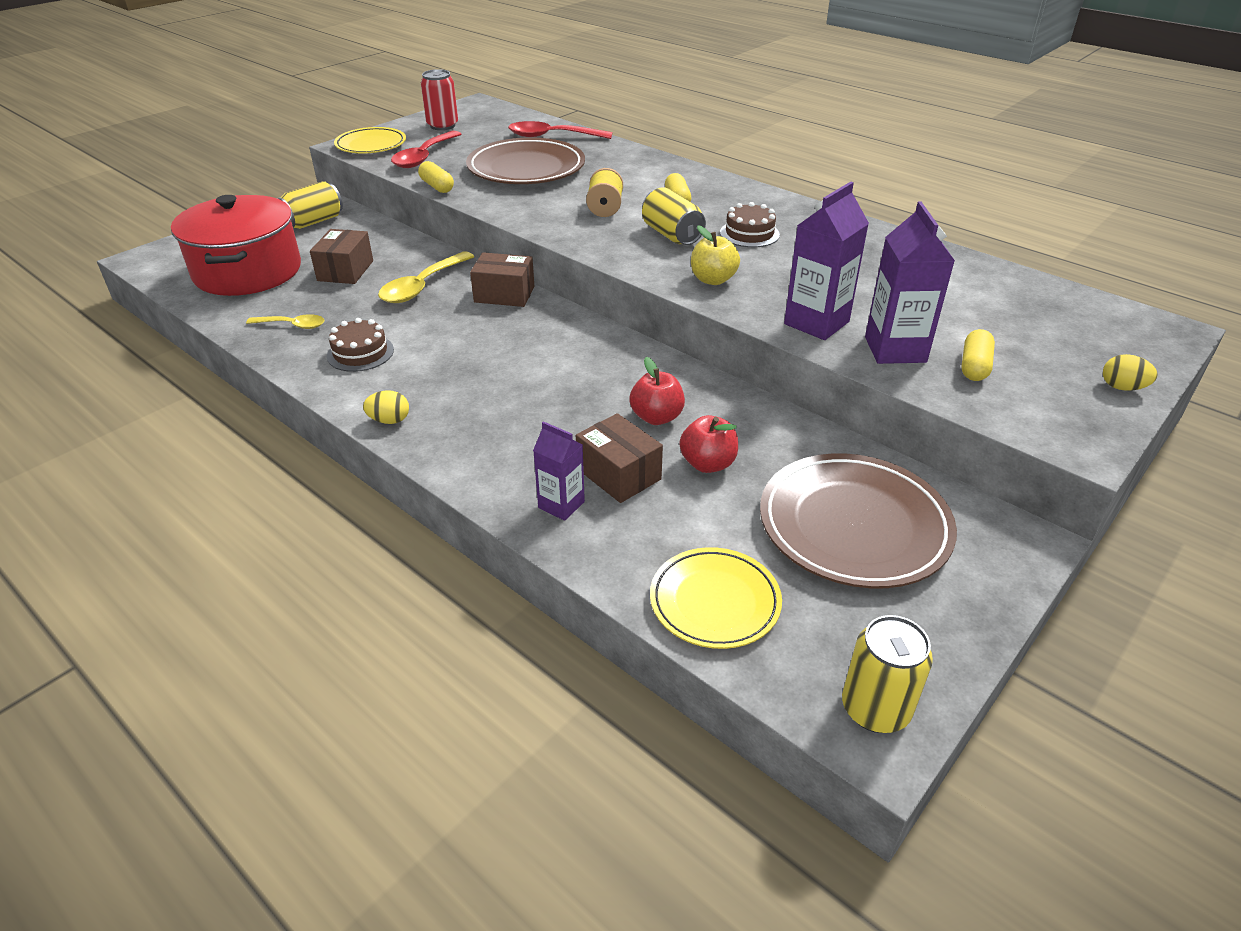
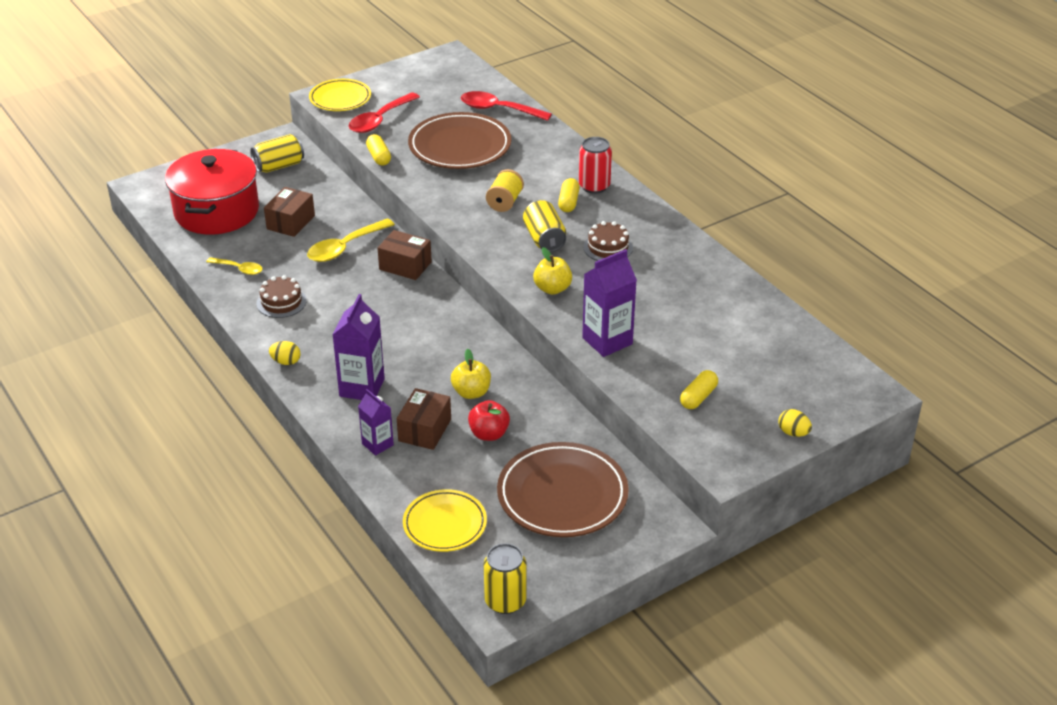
camera: 15 degrees right, 0 degrees up
red can [421,69,458,130] -> red can moved to [579,137,612,194]
brown box [576,413,663,503] -> brown box turned 45 degrees clockwise [397,388,451,450]
red apple [629,357,685,425] -> yellow apple [451,348,491,399]
purple carton [865,201,955,364] -> purple carton moved to [332,294,385,400]

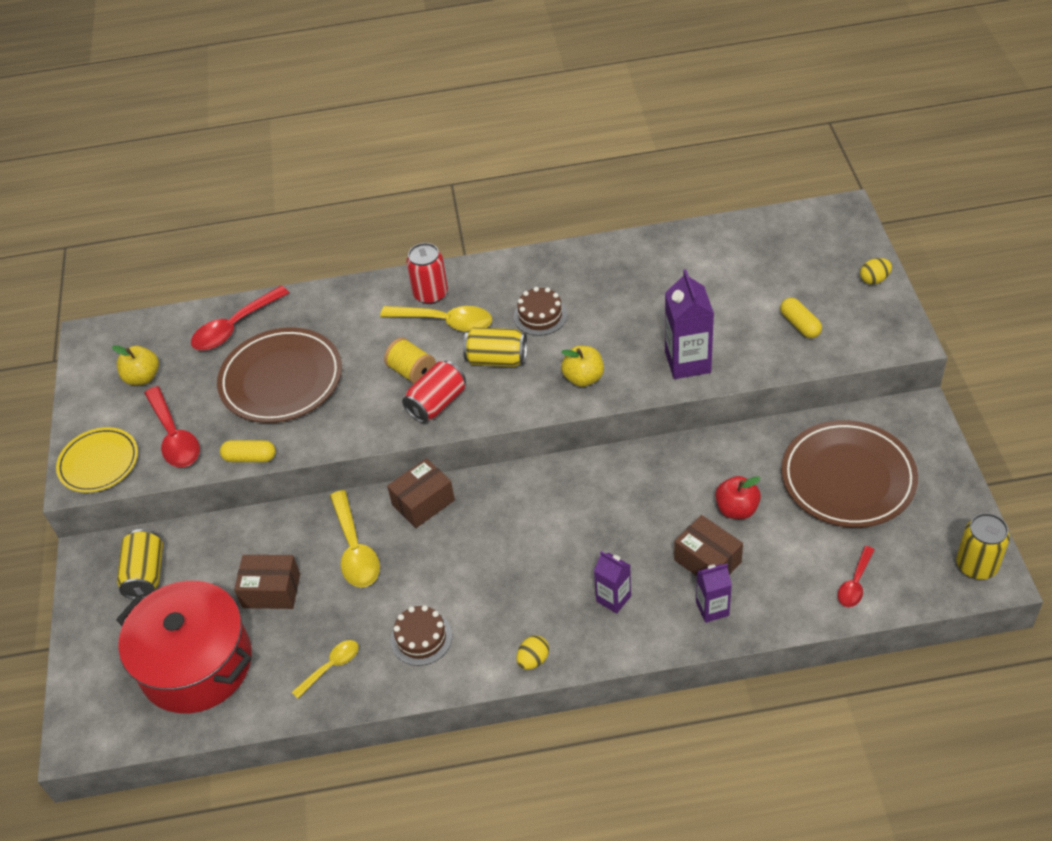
camera: 60 degrees left, 10 degrees up
brown box [264,187,315,237] -> brown box turned 45 degrees counterclockwise [234,555,300,609]
purple carton [332,294,385,400] -> purple carton [594,551,631,614], size x0.61
yellow plate [403,489,487,552] -> red spoon [838,546,875,607]
yellow apple [451,348,491,399] -> yellow apple moved to [112,345,159,385]
yellow capsule [558,178,580,212] -> yellow spoon [380,306,492,332]
none -> red can [402,361,466,423]

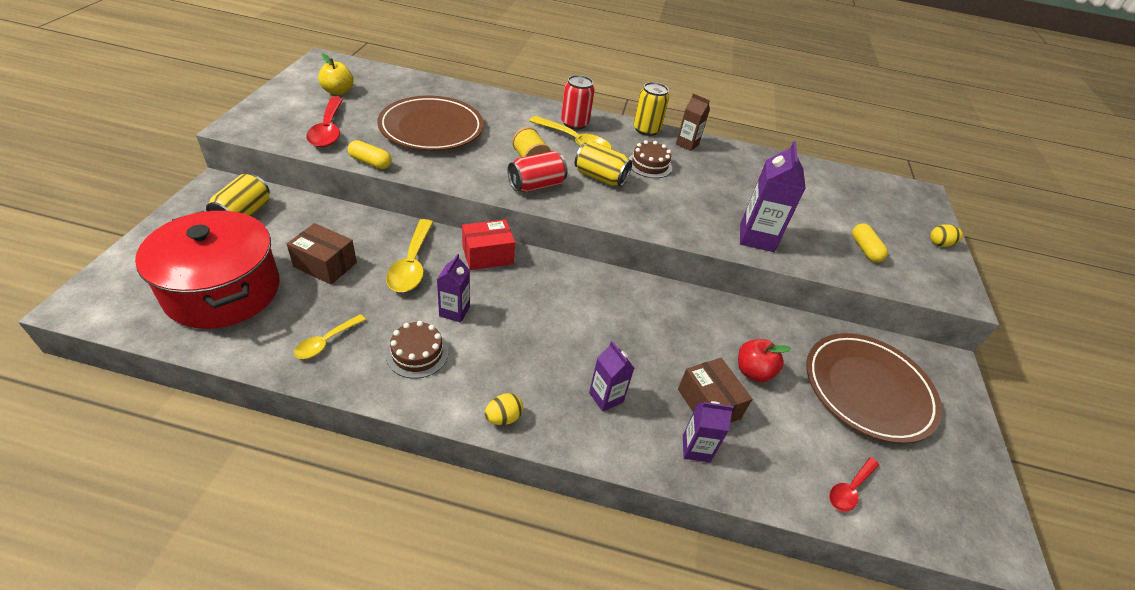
camera: 10 degrees right, 5 degrees down
yellow plate [56,427,138,493] -> none
red spoon [191,286,289,350] -> none
yellow spoon [292,640,359,698] -> yellow spoon turned 150 degrees clockwise [294,314,366,359]
brown box [387,458,455,528] -> red box [462,219,515,270]
yellow apple [561,346,604,387] -> none
yellow can [956,513,1010,580] -> yellow can moved to [634,82,669,136]
none -> purple carton [437,254,470,323]
none -> brown carton [676,93,710,151]

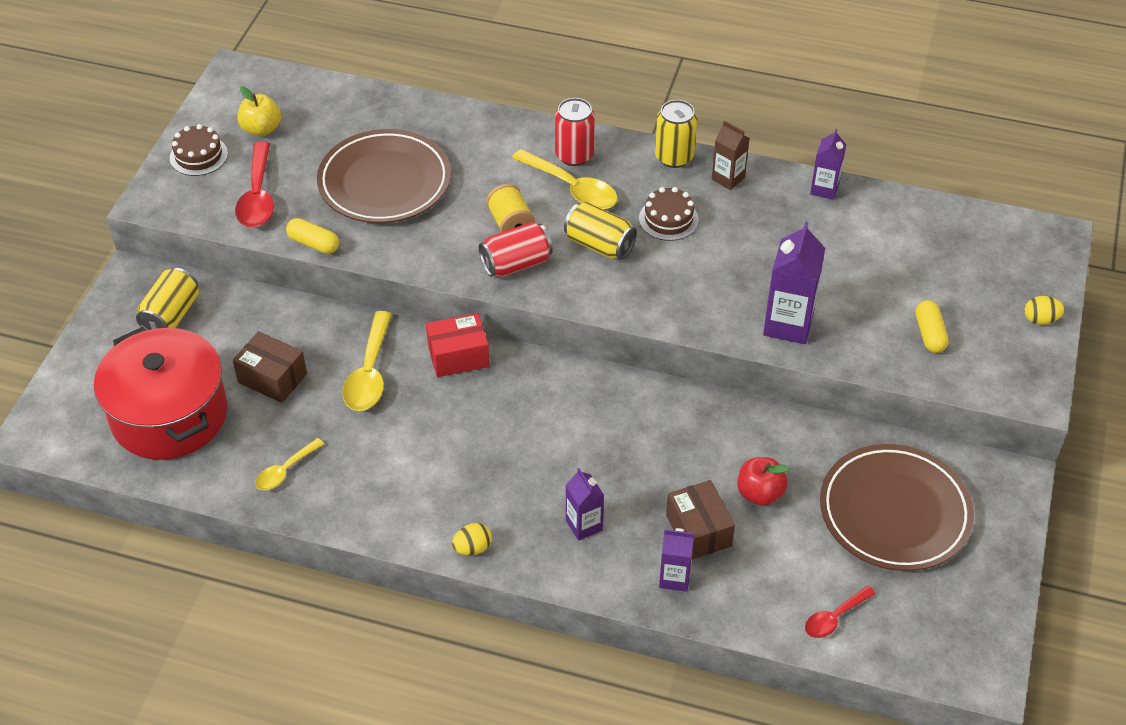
camera: 10 degrees right, 5 degrees up
brown cake [386,321,448,379] -> brown cake moved to [170,124,228,176]
purple carton [437,254,470,323] -> purple carton moved to [810,129,846,200]

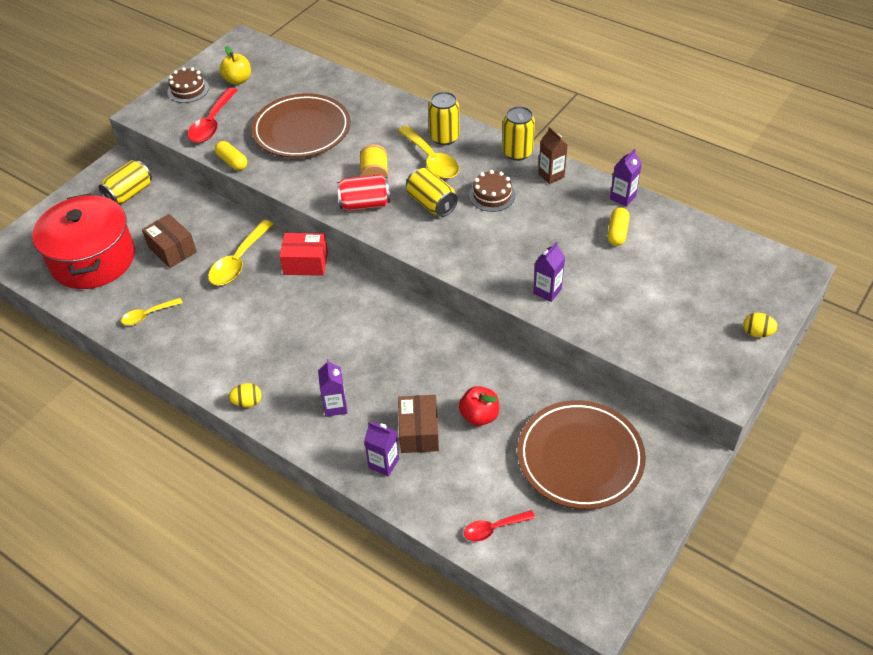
camera: 20 degrees right, 0 degrees up
red can [555,98,595,166] -> yellow can [428,92,460,145]
purple carton [763,221,825,344] -> purple carton [533,242,565,302], size x0.61
yellow capsule [916,300,949,353] -> yellow capsule moved to [608,207,629,246]

